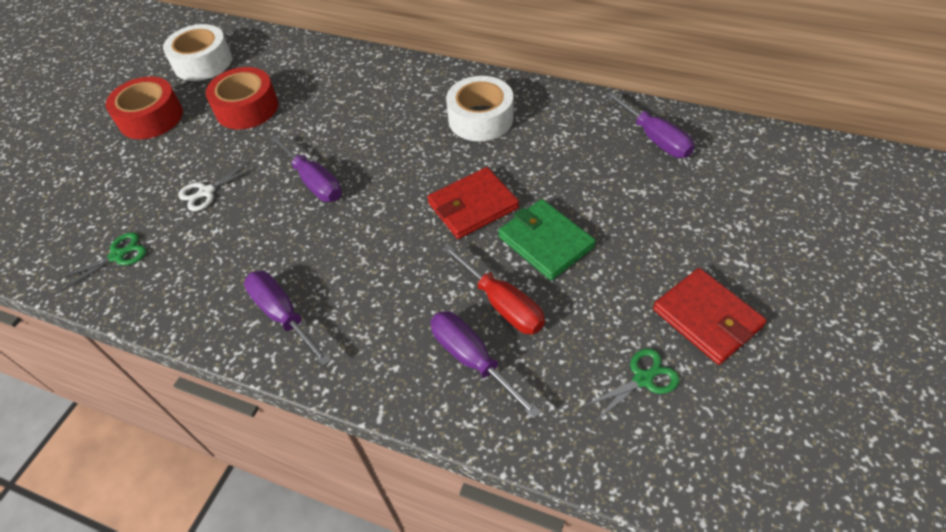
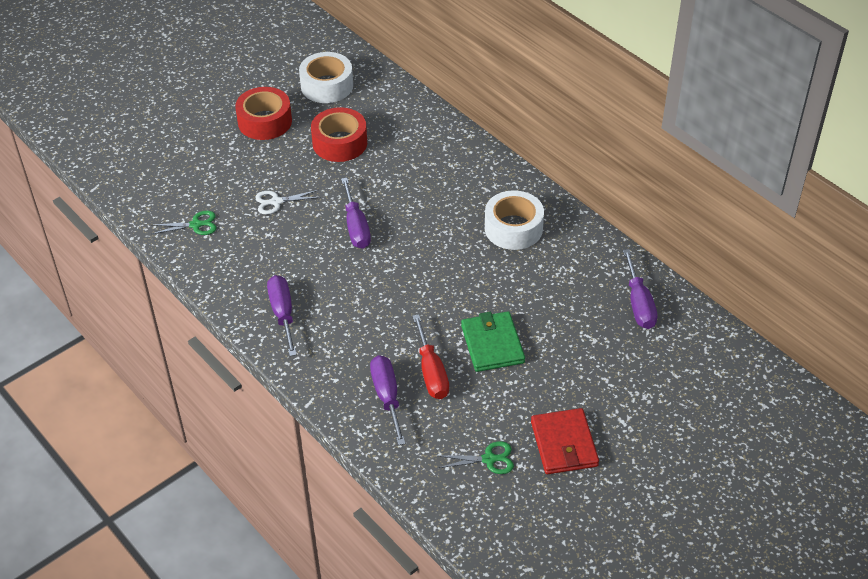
camera: 25 degrees right, 5 degrees down
red wallet [427,167,519,239] -> none

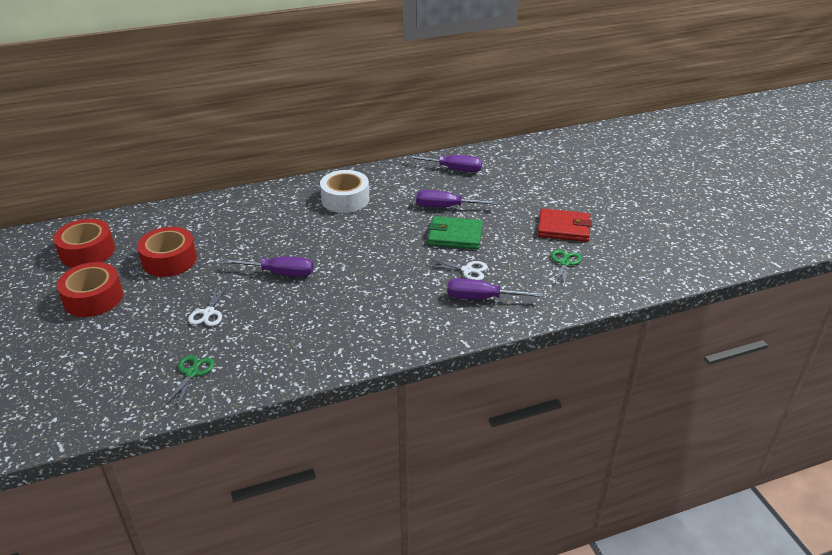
camera: 70 degrees left, 10 degrees down
purple screwdriver [267,275,297,356] -> purple screwdriver moved to [416,190,497,207]
white tape [299,52,353,103] -> red tape [53,219,115,267]
red screwdriver [412,314,449,399] -> white scissors [426,258,488,280]

